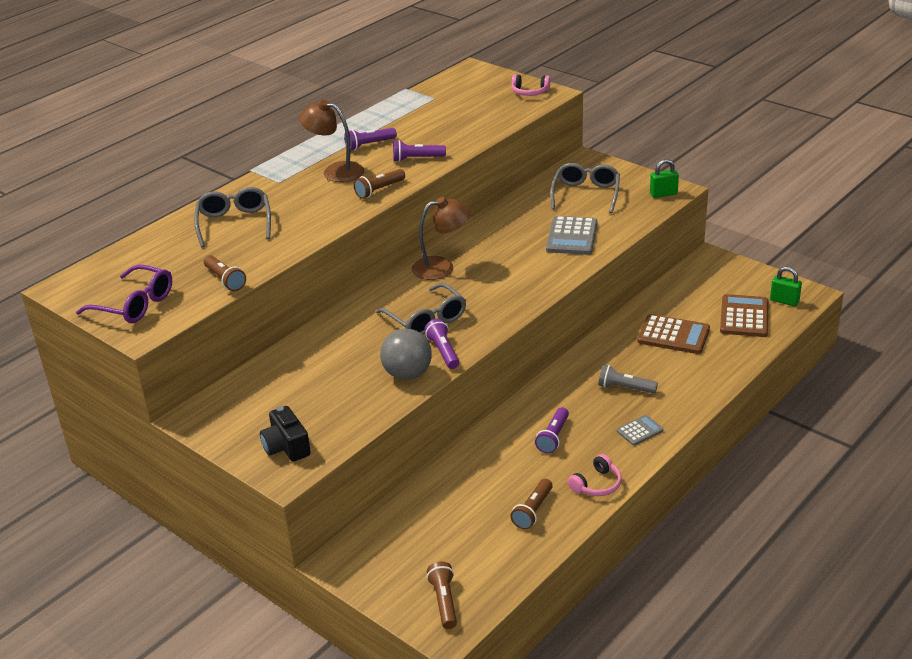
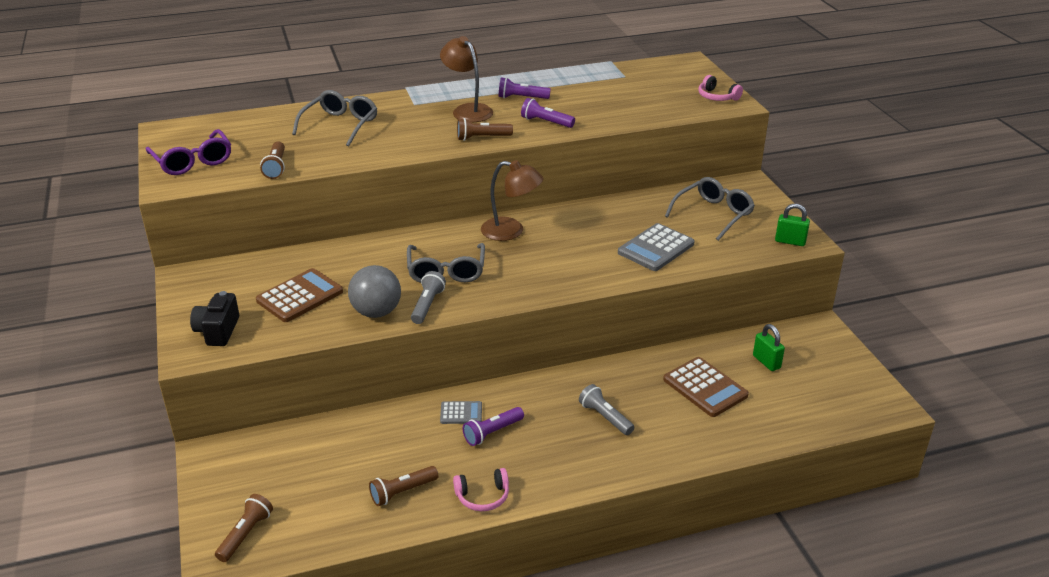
camera: 30 degrees right, 0 degrees up
purple flashlight [424,319,459,369] -> grey flashlight [411,271,446,324]
grey calculator [617,415,663,446] -> grey calculator moved to [440,401,482,424]
brown calculator [720,294,769,337] -> brown calculator moved to [256,268,343,322]
green padlock [770,267,802,306] -> green padlock moved to [753,324,785,371]

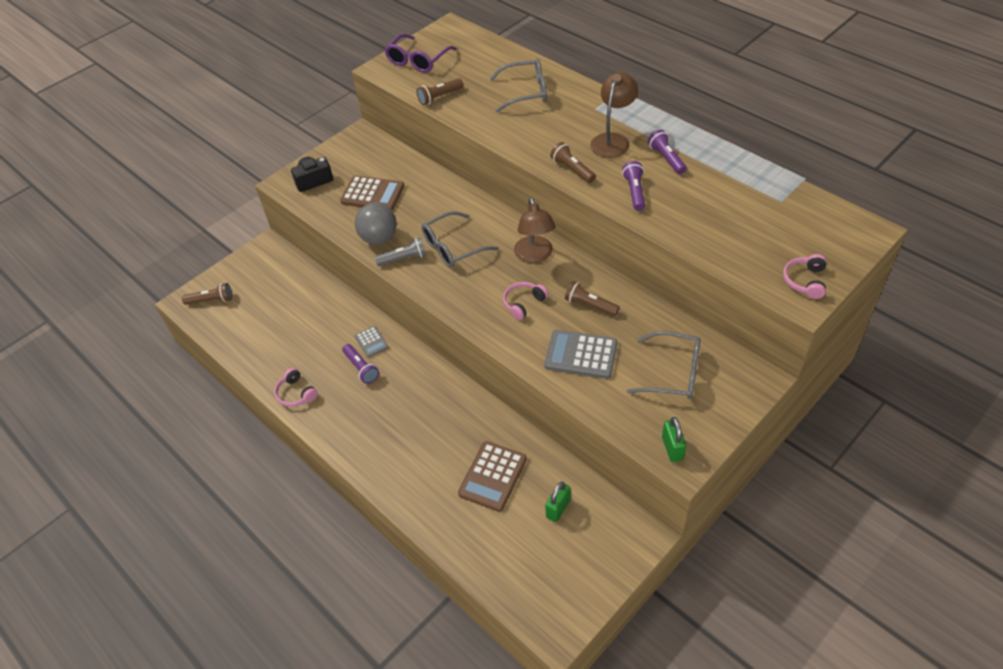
camera: 65 degrees right, 15 degrees up
brown flashlight [369,466,439,506] -> brown flashlight moved to [565,281,620,316]
purple flashlight [463,407,524,446] -> purple flashlight turned 150 degrees counterclockwise [342,344,379,384]
grey flashlight [579,384,634,435] -> none
none -> pink headphones [503,282,549,320]

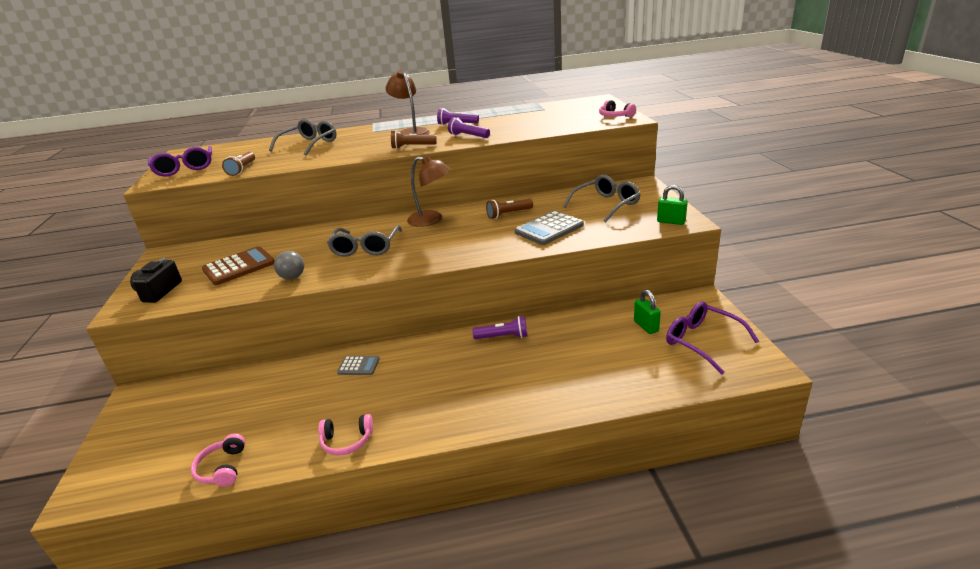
camera: 55 degrees left, 20 degrees down
brown flashlight [182,283,232,305] -> none
purple flashlight [342,344,379,384] -> purple flashlight moved to [472,316,528,339]
grey ball [355,203,397,245] -> grey ball [274,251,304,280], size x0.64
grey flashlight [375,237,427,266] -> none
brown calculator [458,441,527,512] -> none
pink headphones [503,282,549,320] -> pink headphones moved to [191,434,245,487]
none -> purple glasses [666,302,759,375]

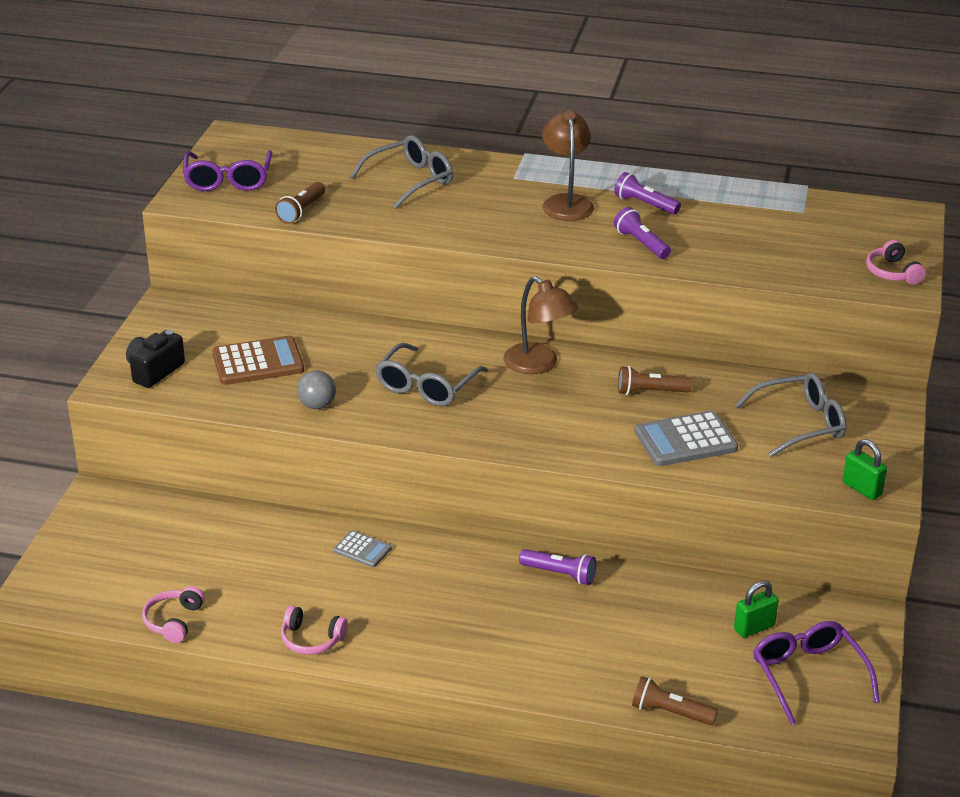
camera: 20 degrees right, 5 degrees up
brown flashlight [391,130,437,149] -> brown flashlight moved to [632,676,718,725]
green padlock [634,289,661,334] -> green padlock turned 60 degrees clockwise [734,580,779,638]

